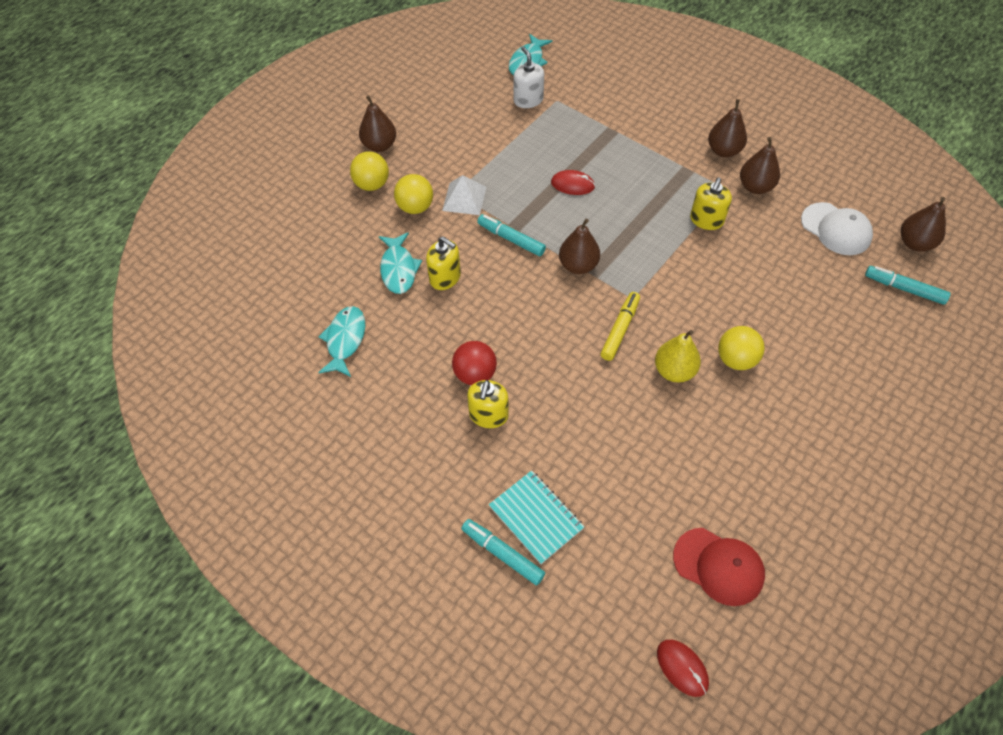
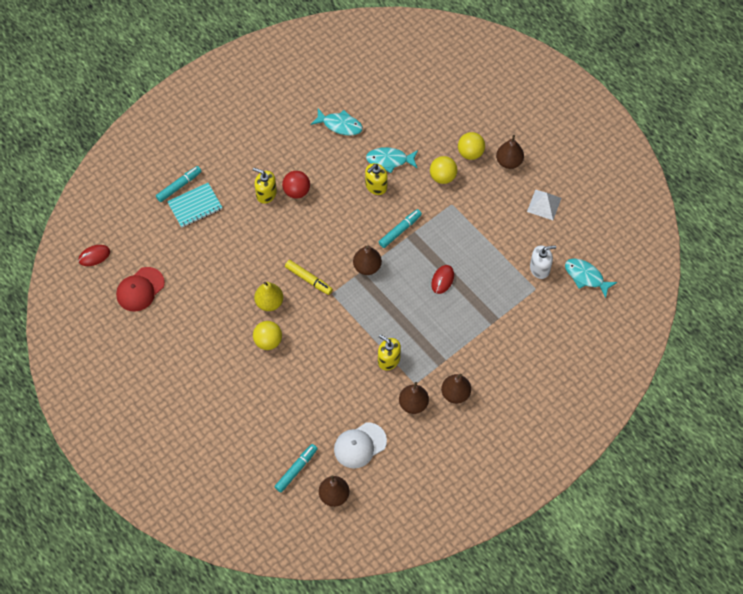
camera: 100 degrees right, 5 degrees up
white pyramid [442,175,486,215] -> white pyramid moved to [527,190,561,220]

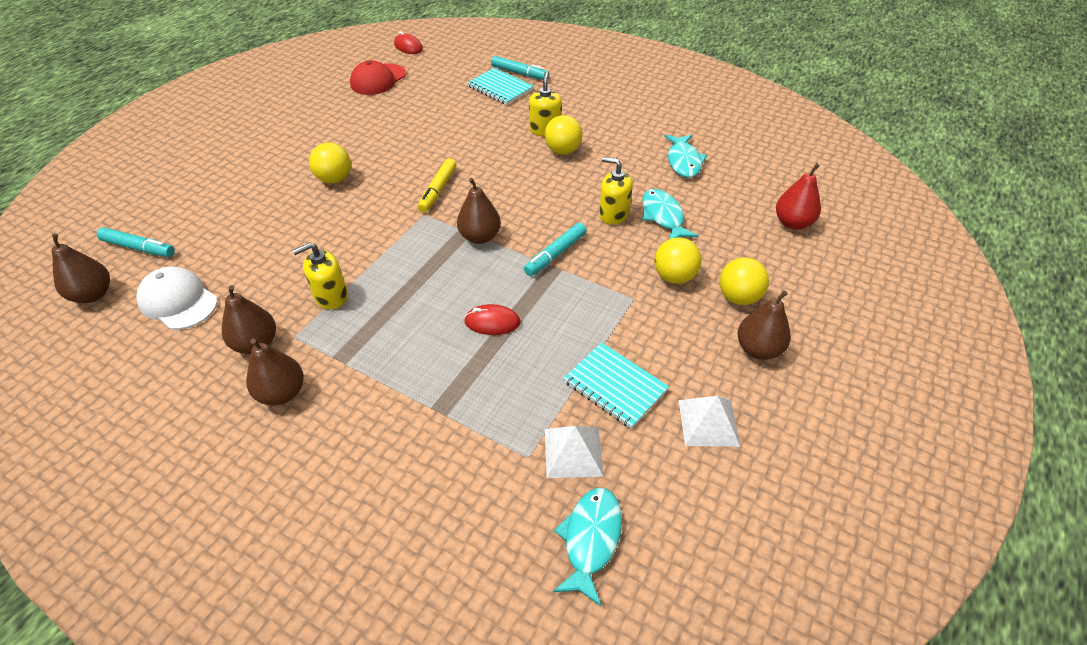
camera: 70 degrees right, 15 degrees down
red cap [116,267,165,312] -> red cap turned 75 degrees counterclockwise [350,60,406,95]
yellow pear [254,282,283,311] -> none
red ball [282,171,310,199] -> yellow ball [544,115,582,155]
yellow soap dispenser [378,335,401,370] -> yellow soap dispenser turned 135 degrees counterclockwise [292,242,348,310]
turquoise marker [379,209,422,248] -> turquoise marker turned 105 degrees clockwise [524,223,587,276]
white soap dispenser [530,245,556,279] -> white pyramid [545,426,604,478]
none -> turquoise notebook [563,342,669,429]
none -> red pear [776,163,821,230]

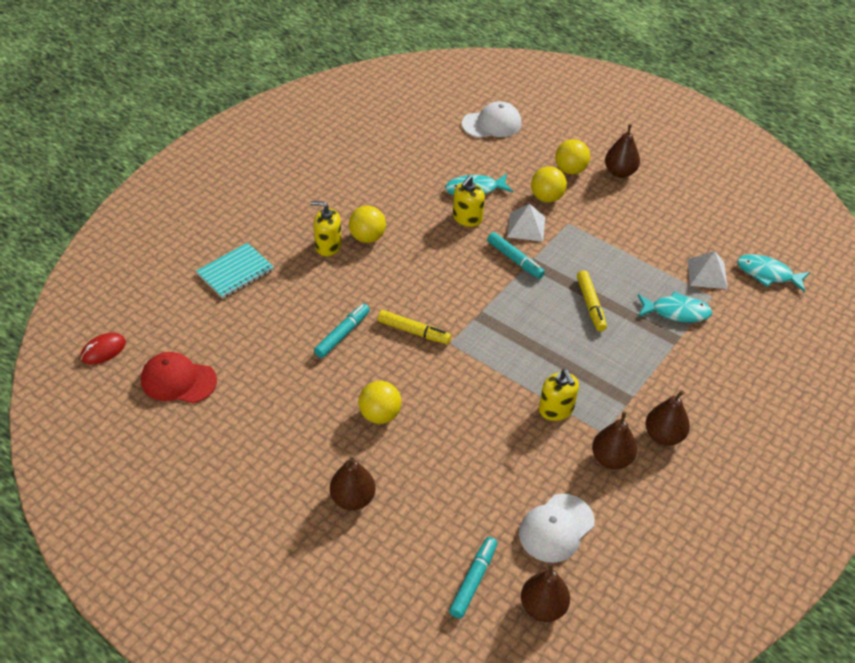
camera: 85 degrees left, 0 degrees up
red cap [350,60,406,95] -> red cap turned 150 degrees clockwise [141,352,217,403]
brown pear [457,178,501,244] -> brown pear moved to [330,457,376,510]
red mouse [464,304,520,335] -> yellow marker [577,271,607,331]
turquoise marker [491,56,549,80] -> turquoise marker moved to [314,304,370,358]
turquoise notebook [563,342,669,429] -> none
turquoise fish [664,134,707,178] -> turquoise fish moved to [638,291,712,322]
white pyramid [679,396,740,447] -> white pyramid moved to [507,204,545,242]
red pear [776,163,821,230] -> white cap [462,101,521,138]

